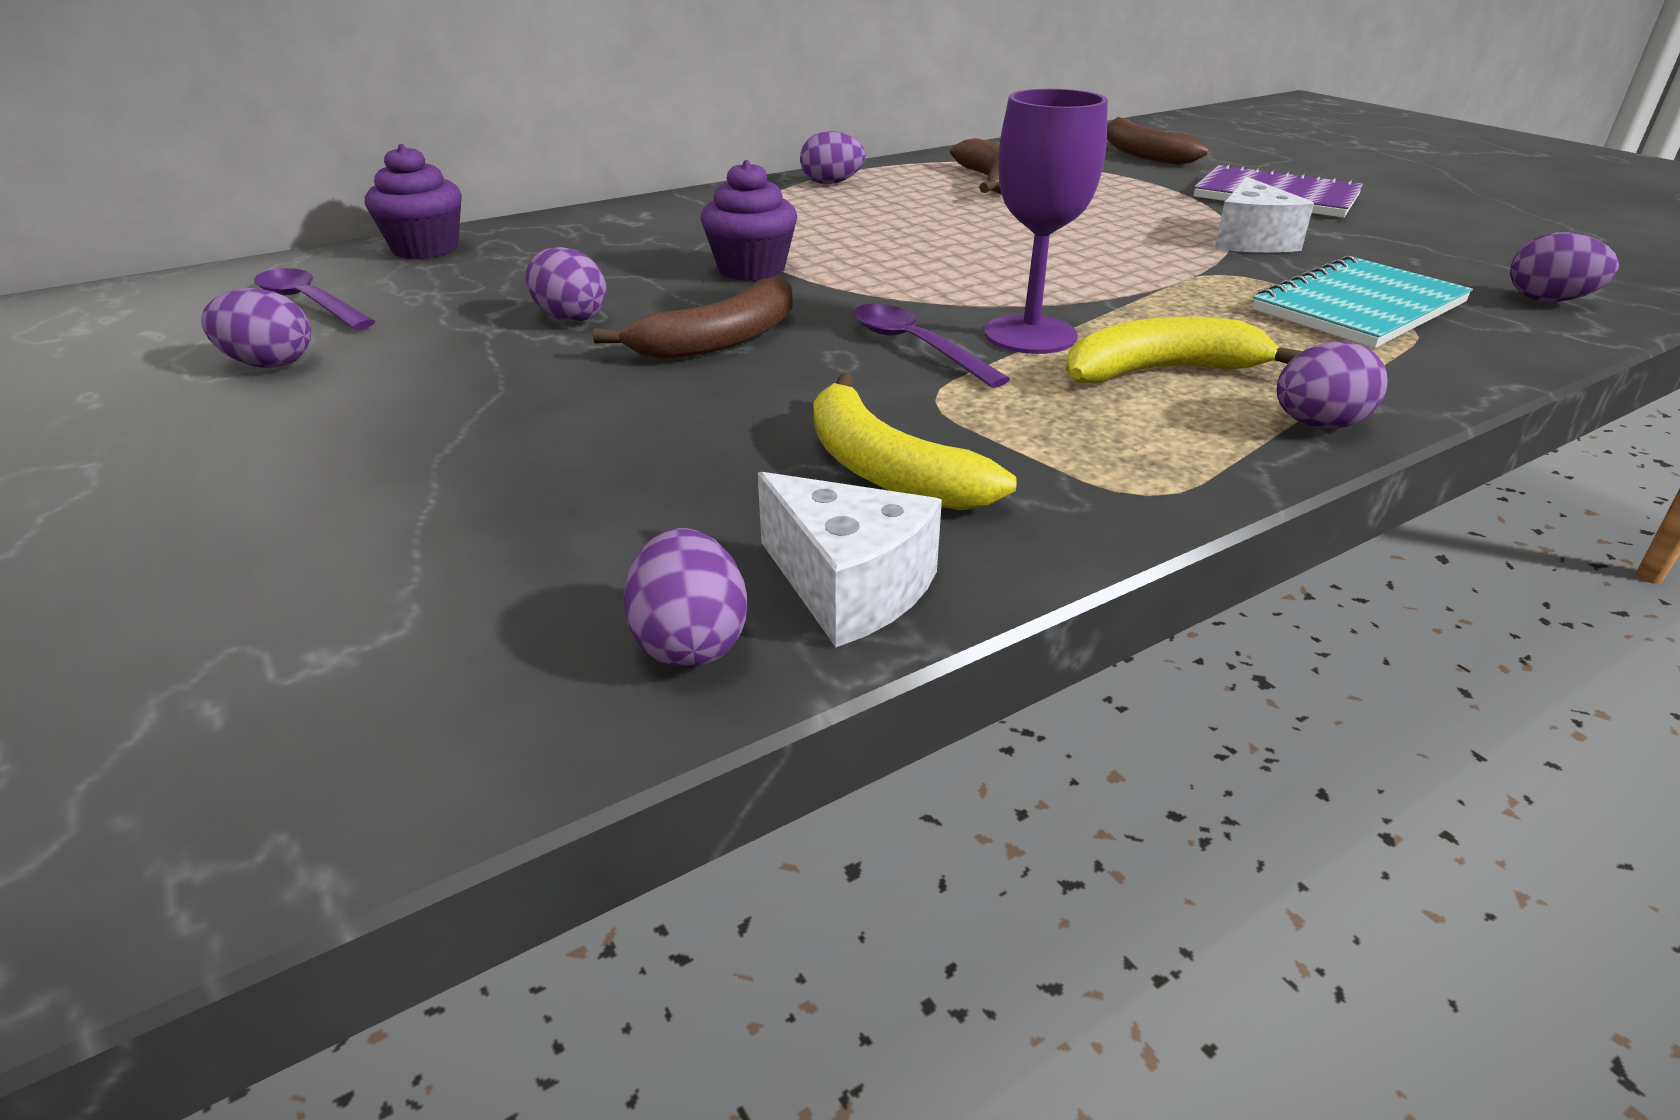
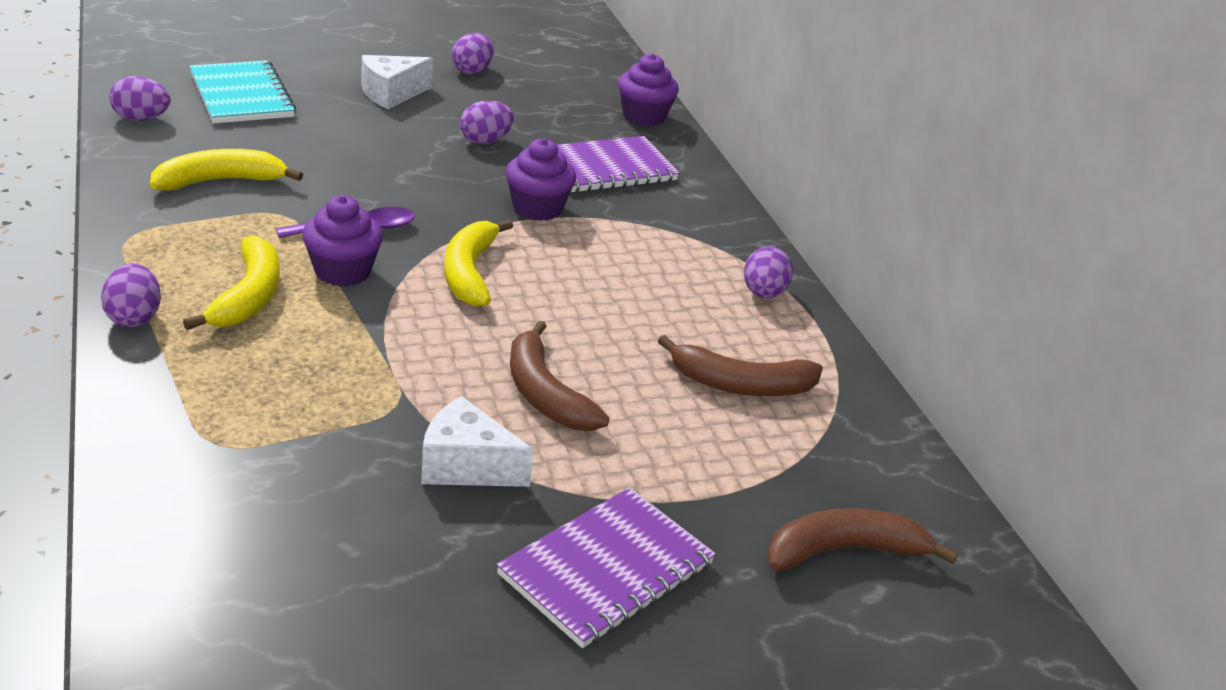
camera: 100 degrees right, 0 degrees up
purple spoon [254,268,375,330] -> none
brown banana [593,275,793,360] -> brown banana moved to [510,320,609,431]
white cheese [758,472,942,647] -> white cheese moved to [362,55,433,109]
purple goblet [984,89,1108,354] -> purple cupcake [302,195,383,286]
turquoise notebook [1252,255,1473,348] -> turquoise notebook moved to [190,60,296,124]
purple egg [1510,232,1619,302] -> none
none -> yellow banana [444,219,513,307]
none -> purple notebook [557,136,679,193]

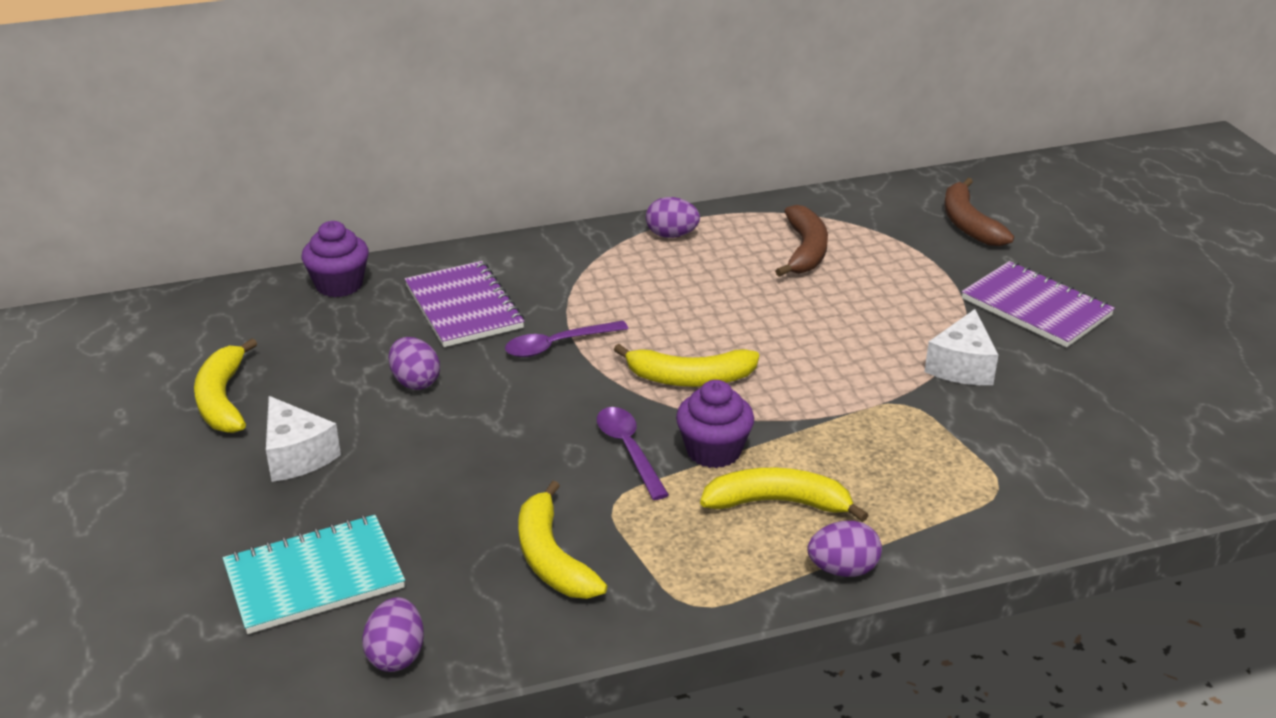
camera: 85 degrees left, 0 degrees up
purple egg [452,33,494,74] -> yellow banana [194,338,257,433]
purple cupcake [506,138,576,221] -> purple spoon [505,321,628,357]
brown banana [510,320,609,431] -> none

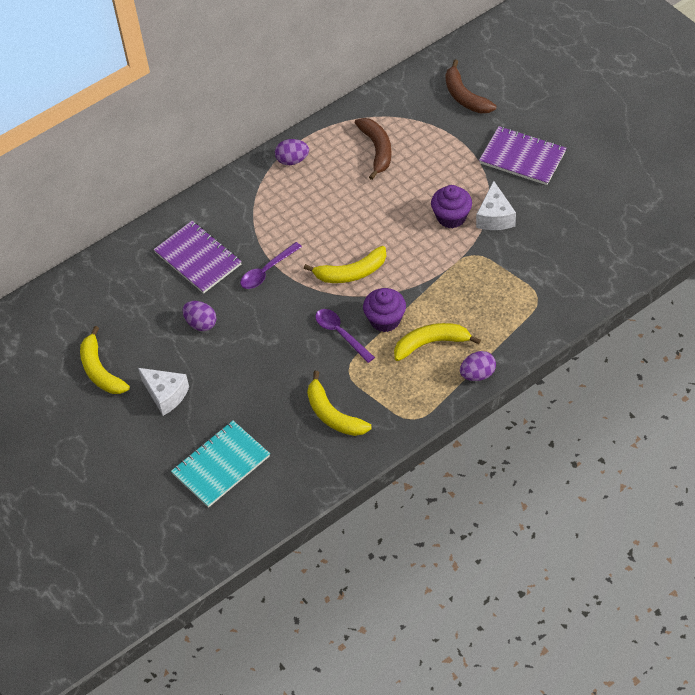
camera: 15 degrees left, 20 degrees up
purple cupcake [302,221,369,297] -> purple cupcake moved to [431,185,472,228]
purple egg [362,597,424,672] -> none

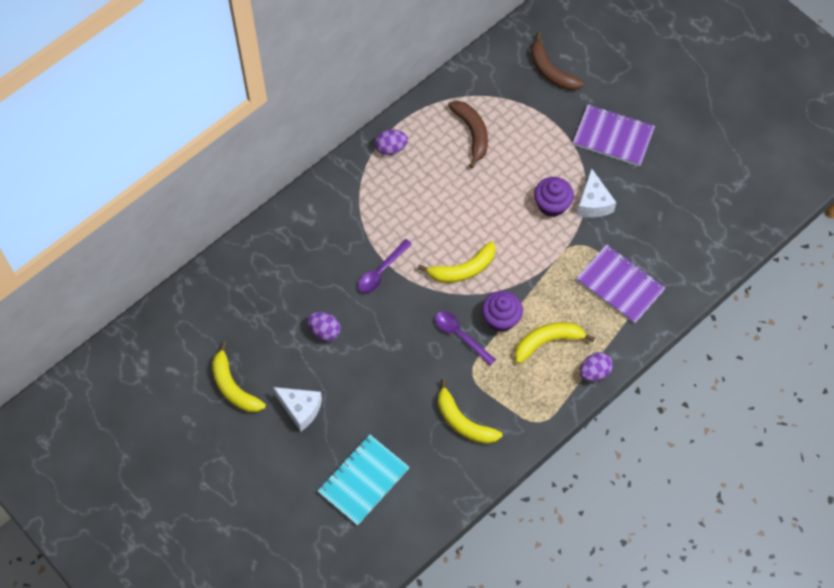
camera: 10 degrees left, 10 degrees up
purple notebook [154,221,242,294] -> purple notebook moved to [576,244,666,324]

